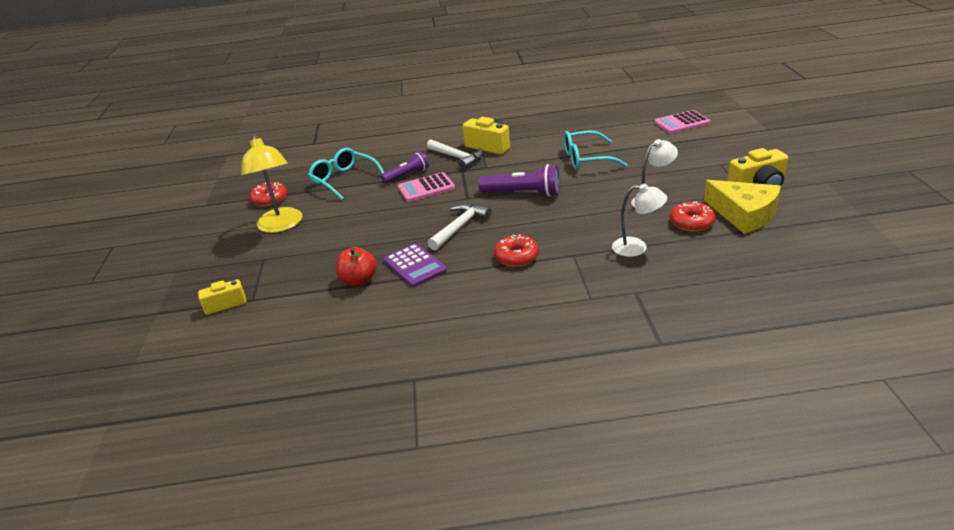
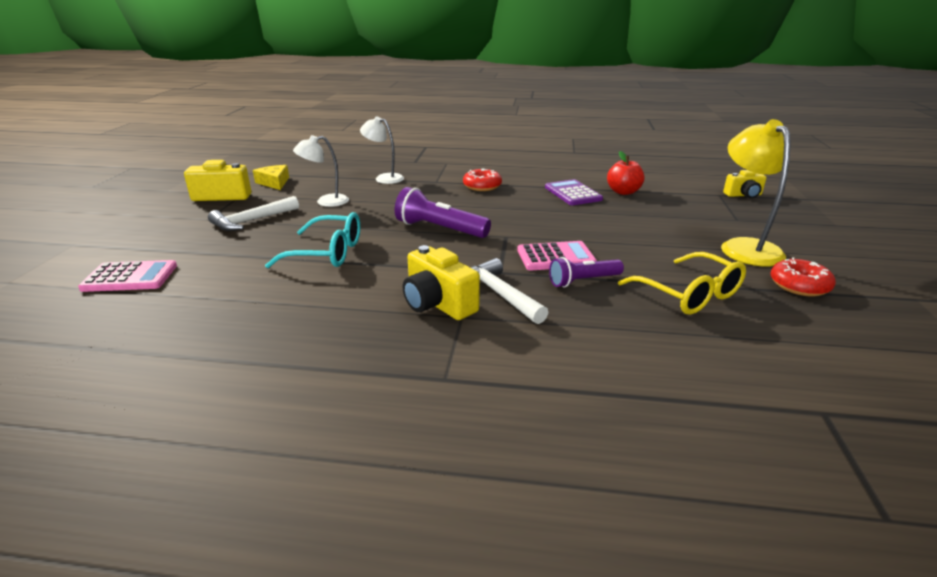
camera: 170 degrees left, 5 degrees down
turquoise glasses [308,148,384,200] -> yellow glasses [618,252,746,315]
white hammer [428,203,491,251] -> white hammer moved to [208,196,299,231]
red donut [670,201,716,232] -> none
yellow cheese [704,180,781,234] -> yellow cheese [253,165,289,190], size x0.60

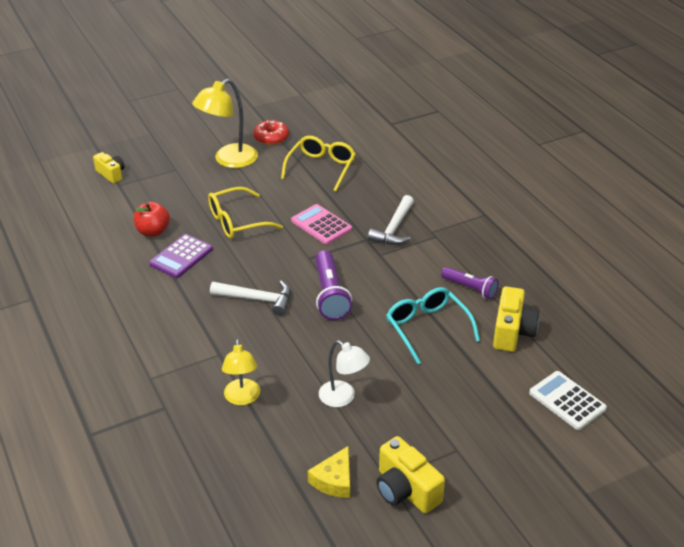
camera: 125 degrees left, 10 degrees up
pink calculator [78,260,177,292] -> white calculator [529,371,607,430]
white hammer [208,196,299,231] -> white hammer moved to [210,281,291,316]
white lamp [360,116,404,184] -> yellow lamp [222,339,260,405]
yellow camera [403,245,480,320] -> yellow camera moved to [493,286,539,352]
red donut [463,168,502,191] -> none
purple flashlight [549,257,624,287] -> purple flashlight moved to [441,267,499,299]
none -> yellow glasses [208,187,283,239]

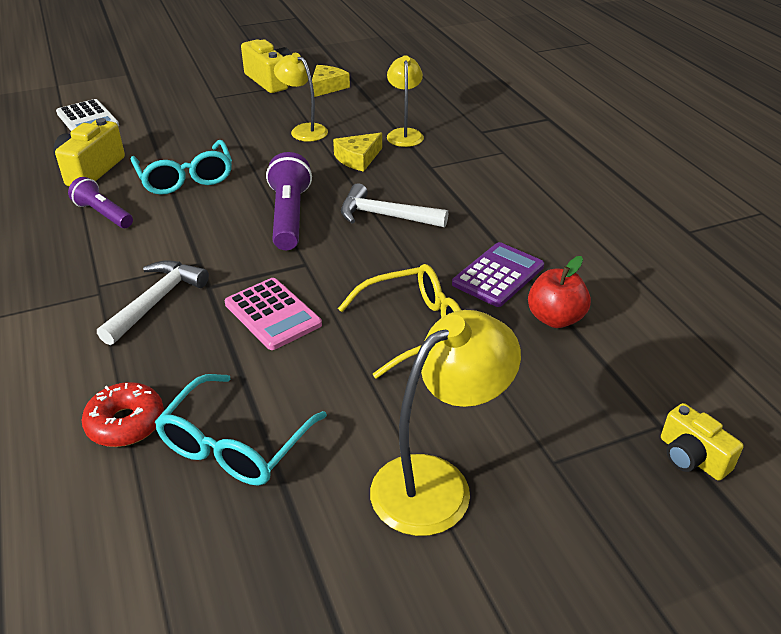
camera: 175 degrees left, 0 degrees up
red donut [253,120,289,145] -> red donut moved to [82,382,164,447]
yellow glasses [281,136,356,192] -> turquoise glasses [155,374,327,485]
white lamp [319,340,370,407] -> yellow lamp [274,53,328,142]
none -> yellow cheese [333,133,382,172]

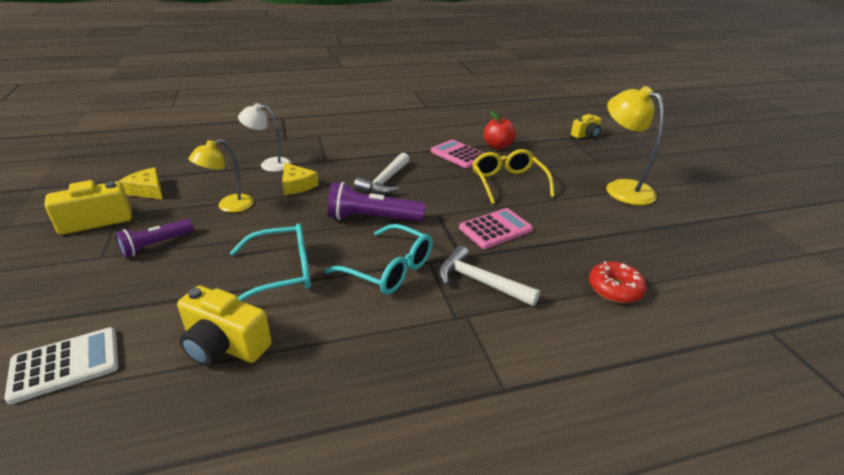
camera: 85 degrees left, 5 degrees down
purple flashlight [68,177,133,228] -> purple flashlight moved to [115,219,194,257]
turquoise glasses [155,374,327,485] -> turquoise glasses moved to [325,224,433,295]
yellow lamp [387,55,424,147] -> white lamp [238,103,291,172]
purple calculator [452,242,544,307] -> pink calculator [431,140,483,168]

